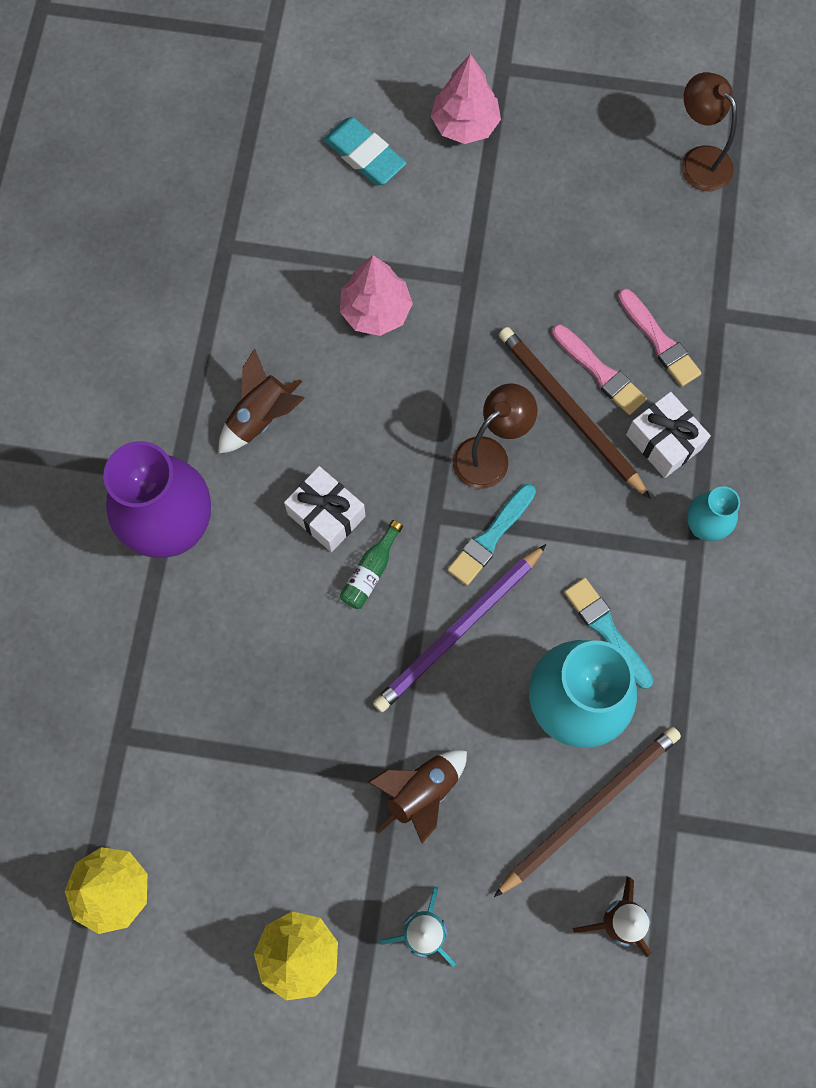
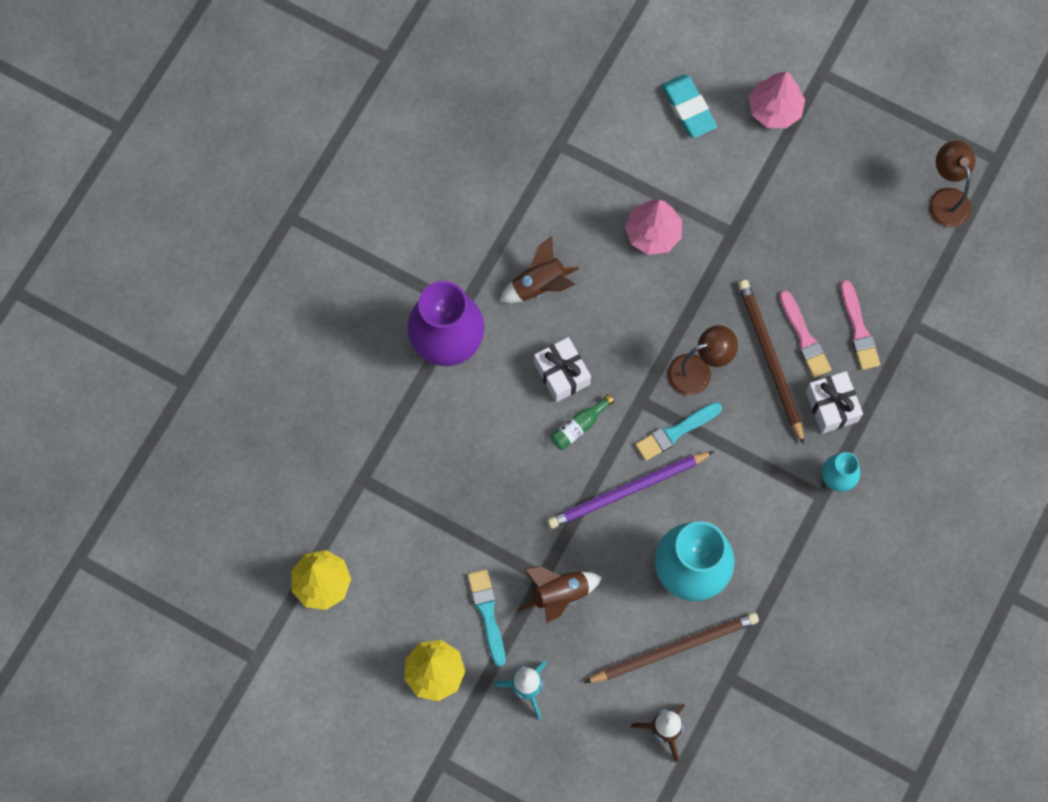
camera: 20 degrees right, 0 degrees up
turquoise brush [564,578,653,689] -> turquoise brush moved to [467,569,505,667]

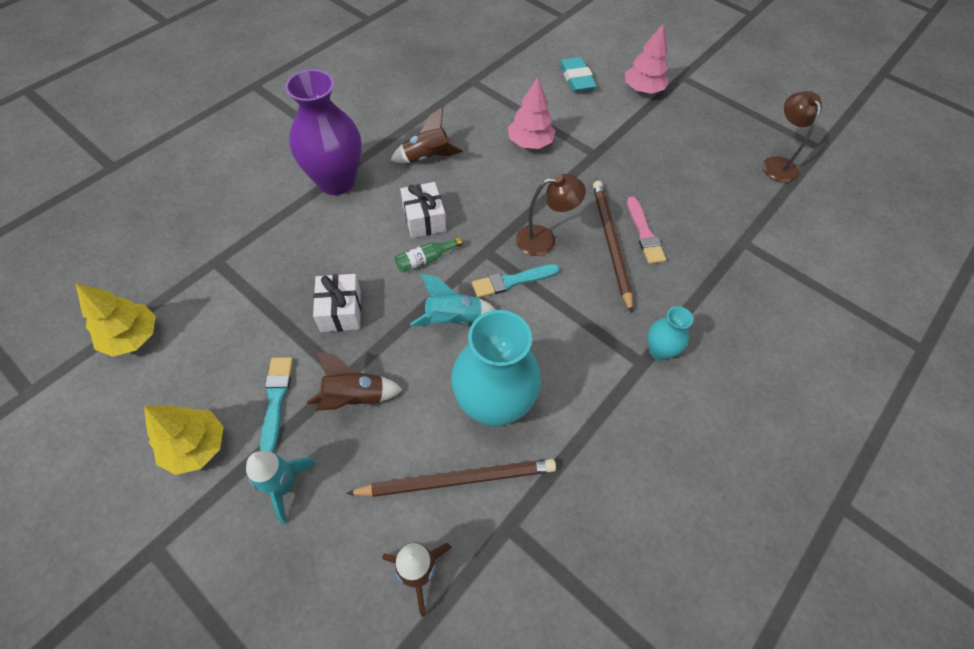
camera: 10 degrees right, 15 degrees down
purple pencil [547,451,714,529] -> turquoise rocket [410,274,496,326]
white gift [806,371,863,434] -> white gift moved to [313,274,361,332]
pink brush [840,280,880,370] -> none

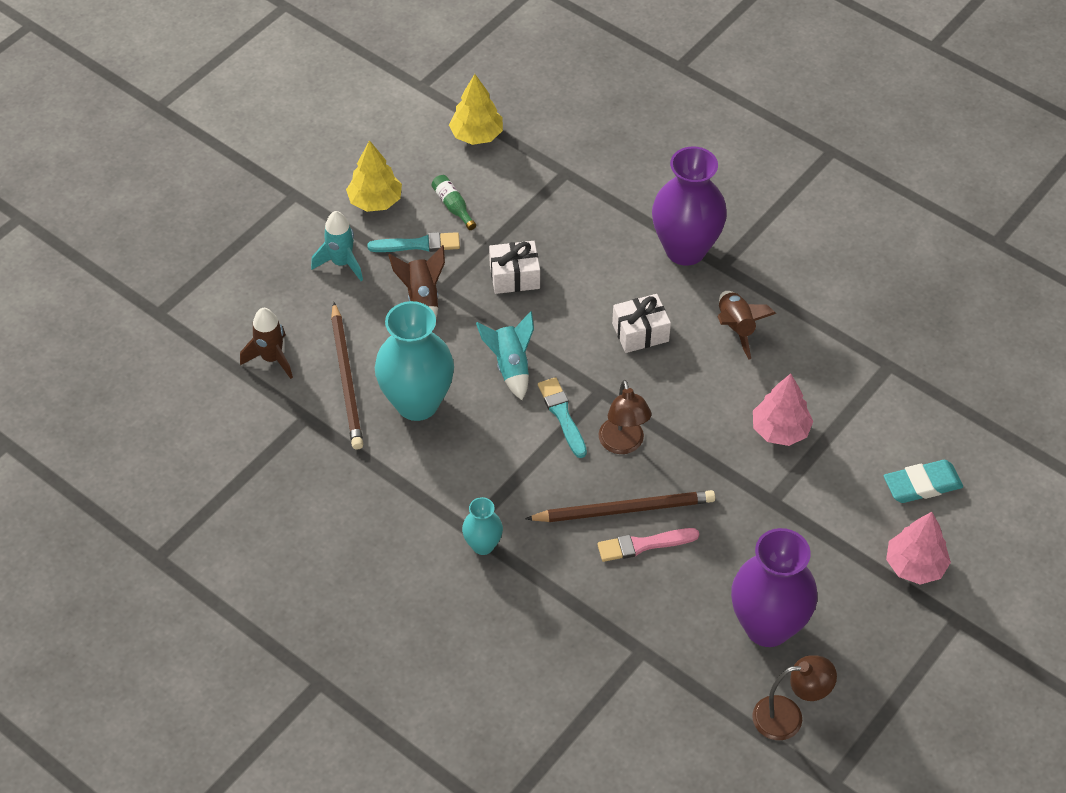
camera: 90 degrees right, 5 degrees down
green bottle [395,237,462,273] -> green bottle moved to [431,175,476,230]
none -> purple vase [731,528,817,647]

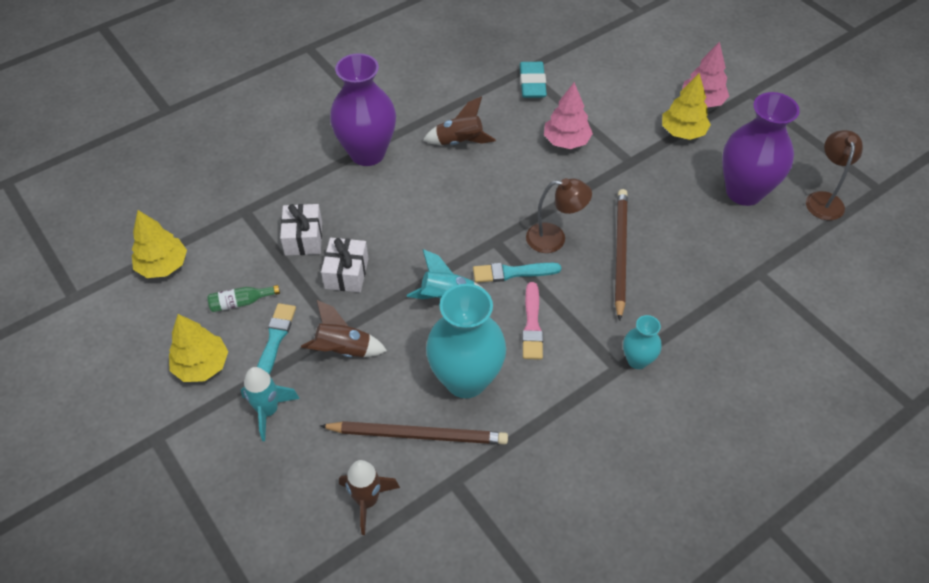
camera: 75 degrees left, 0 degrees up
pink brush [597,528,699,562] -> pink brush moved to [522,282,543,360]
white gift [612,294,671,353] -> white gift moved to [280,204,322,256]
turquoise eraser [884,460,963,503] -> turquoise eraser moved to [520,62,547,98]
none -> yellow tree [662,73,711,140]

